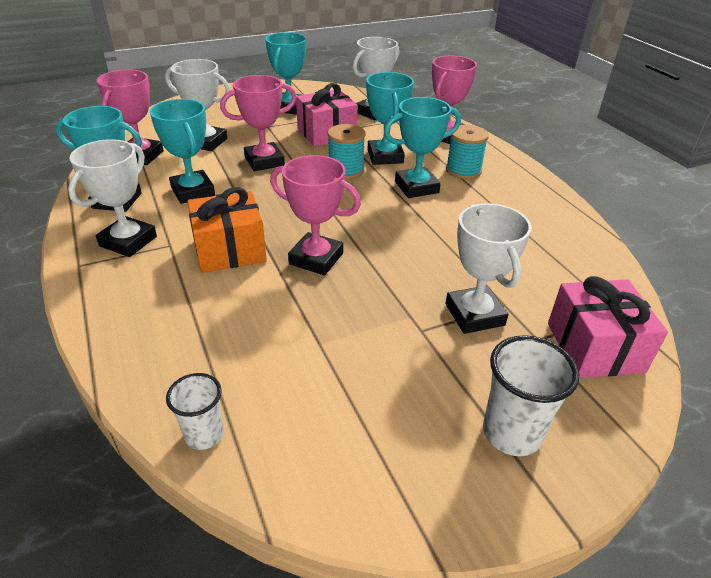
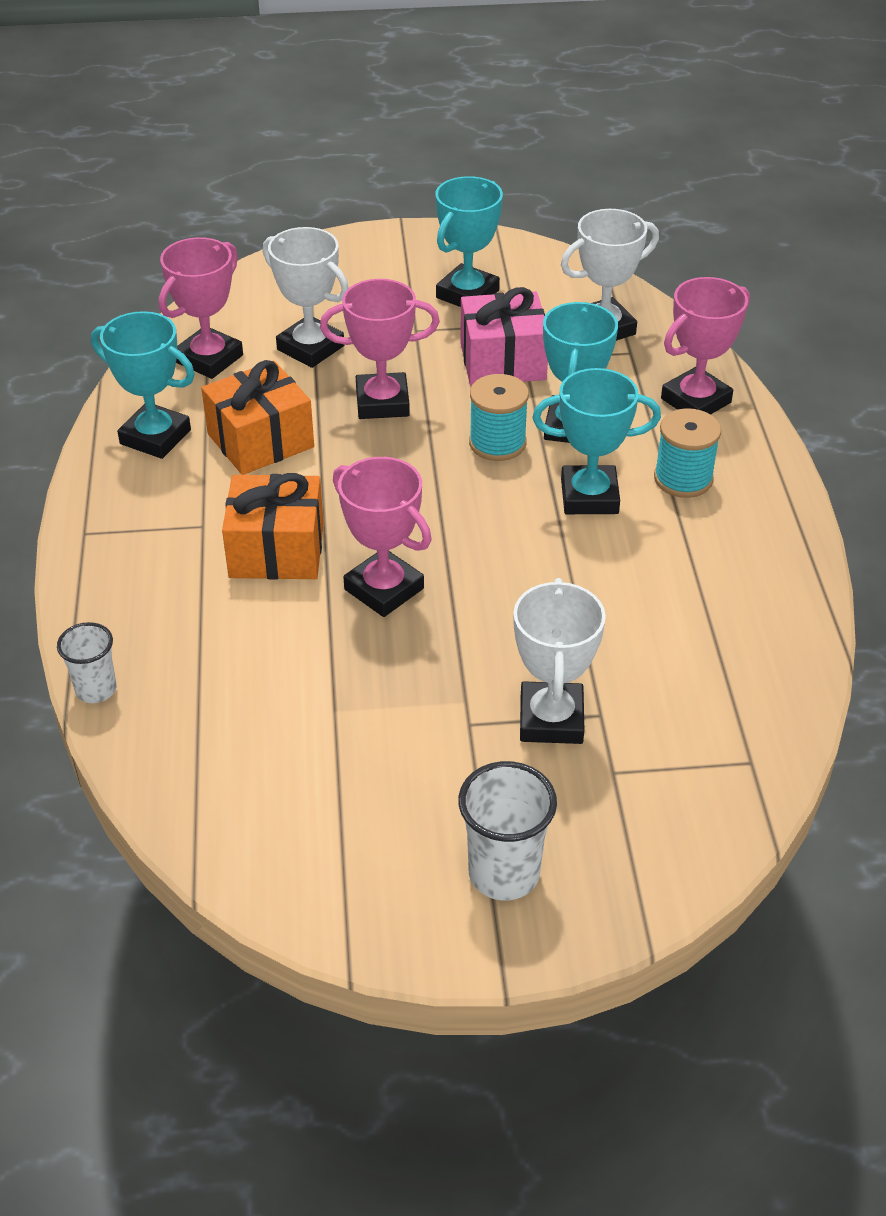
camera: 20 degrees right, 5 degrees up
white trophy [68,139,157,257] -> none
turquoise trophy [150,99,215,204] -> orange gift [201,360,314,475]
white cup [166,373,224,450] -> white cup moved to [57,622,116,703]
pink gift [548,276,668,378] -> none

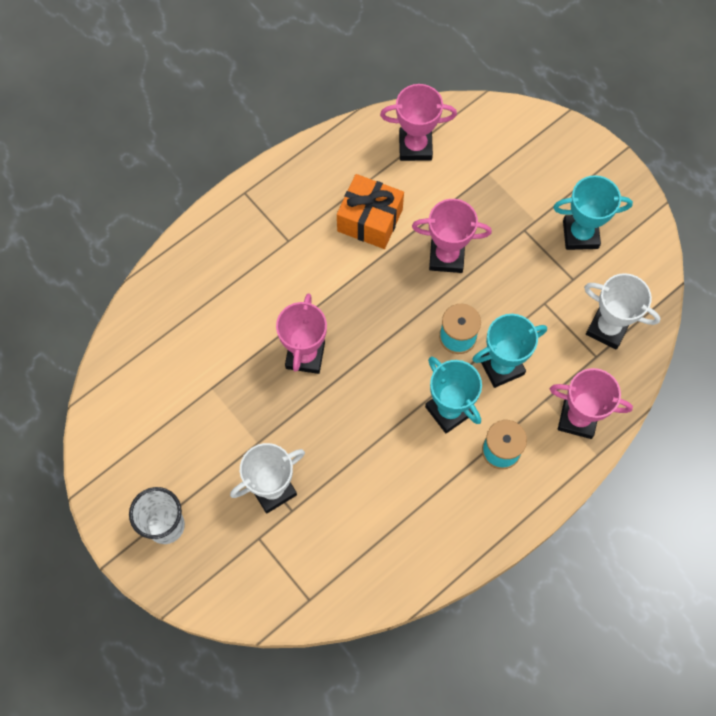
camera: 55 degrees right, 25 degrees up
white cup [57,622,116,703] -> none
turquoise trophy [91,311,195,459] -> none
orange gift [222,473,324,579] -> none
white trophy [263,227,348,368] -> none
pink trophy [320,279,440,419] -> pink trophy turned 45 degrees counterclockwise [412,199,492,273]
pink gift [460,287,548,386] -> none

